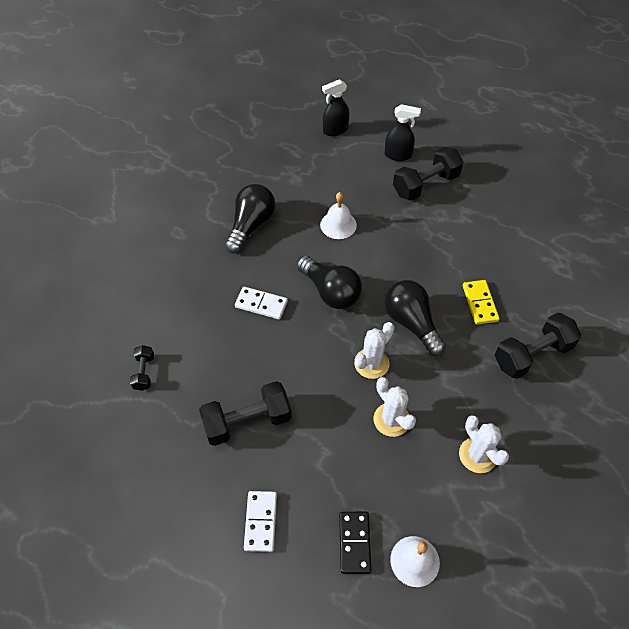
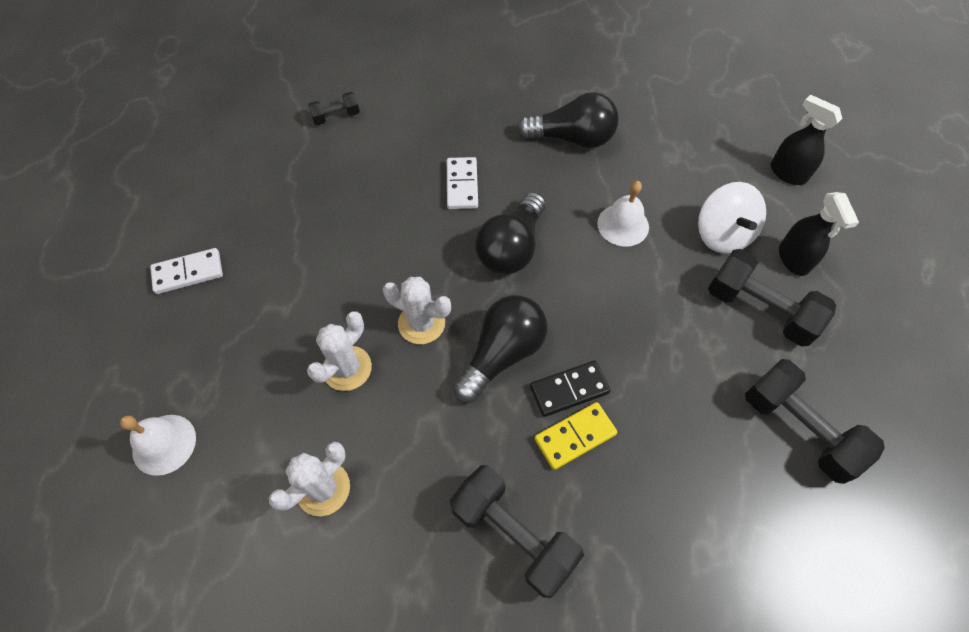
camera: 70 degrees right, 5 degrees up
black dumbbell [199,381,292,446] -> black dumbbell moved to [745,359,885,484]
black domino [339,512,371,574] -> black domino moved to [530,361,610,417]
none -> white spinning top [698,182,766,254]

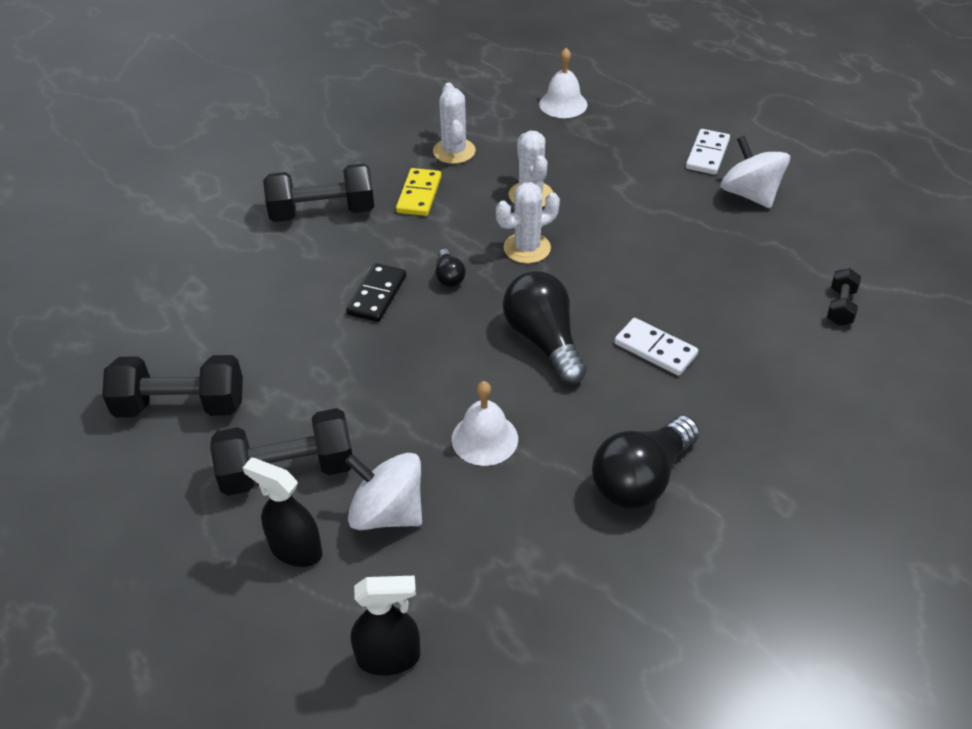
camera: 130 degrees right, 15 degrees down
black light bulb [453,295,547,403] -> black light bulb [436,249,466,287], size x0.47
yellow domino [534,402,617,470] -> yellow domino moved to [396,168,441,216]
none -> white spinning top [720,136,790,208]

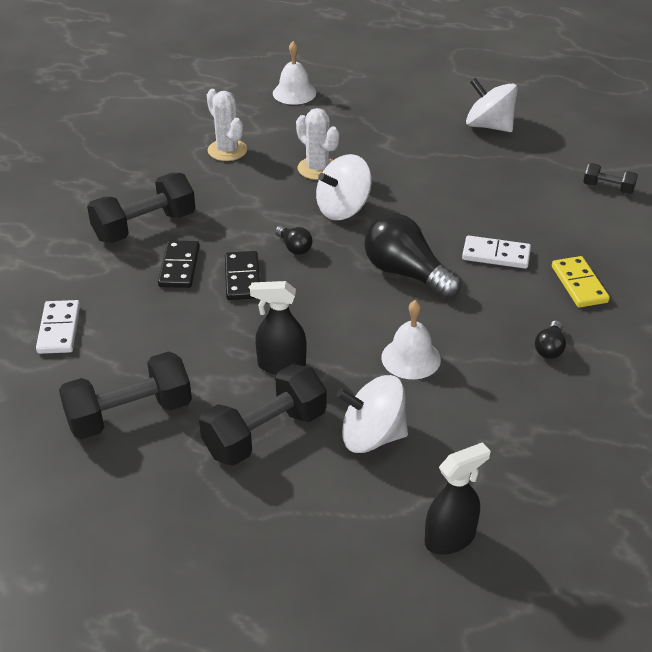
camera: 25 degrees left, 5 degrees down
black spray bottle [243,458,323,567] -> black spray bottle moved to [250,281,307,375]
yellow domino [396,168,441,216] -> yellow domino moved to [552,256,610,308]
white cactus [496,182,560,264] -> white spinning top [316,154,372,220]
black light bulb [592,416,700,509] -> black light bulb [535,320,566,359], size x0.47
white domino [686,129,730,175] -> white domino moved to [36,300,80,354]
black dumbbell [827,268,861,326] -> black dumbbell turned 60 degrees counterclockwise [583,163,638,194]
none -> black domino [158,240,200,288]

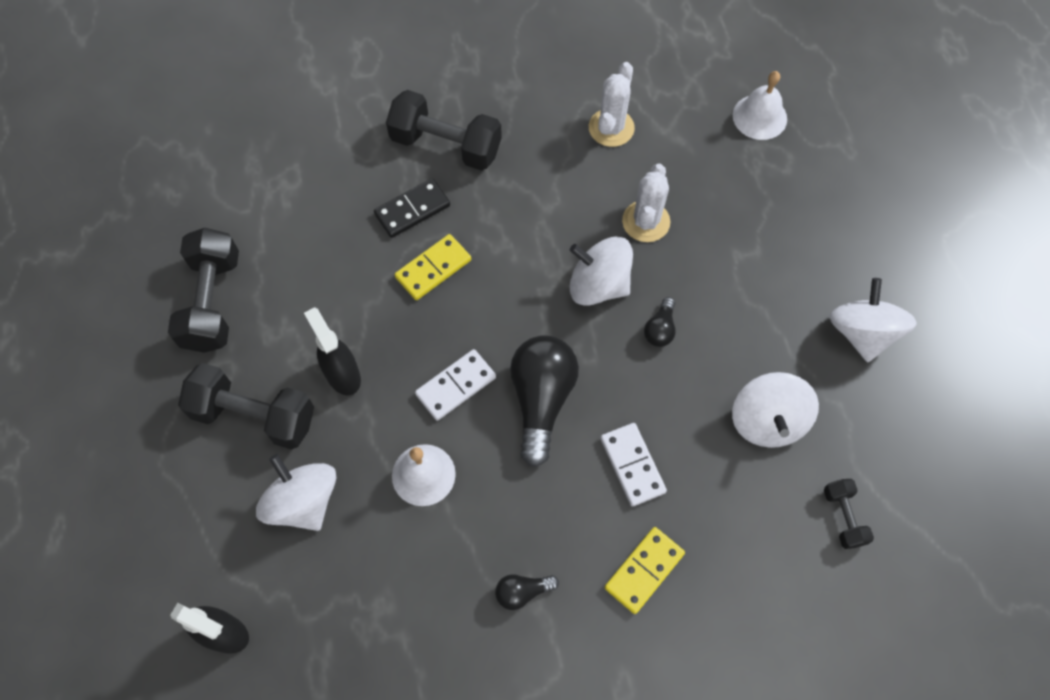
camera: 55 degrees right, 25 degrees up
white domino [36,300,80,354] -> white domino moved to [415,349,496,421]
black dumbbell [59,352,192,439] -> black dumbbell turned 60 degrees clockwise [168,228,239,353]
black domino [225,251,260,300] -> yellow domino [395,234,471,300]
black light bulb [275,225,312,255] -> black light bulb moved to [644,297,676,347]
none -> white spinning top [732,372,819,448]

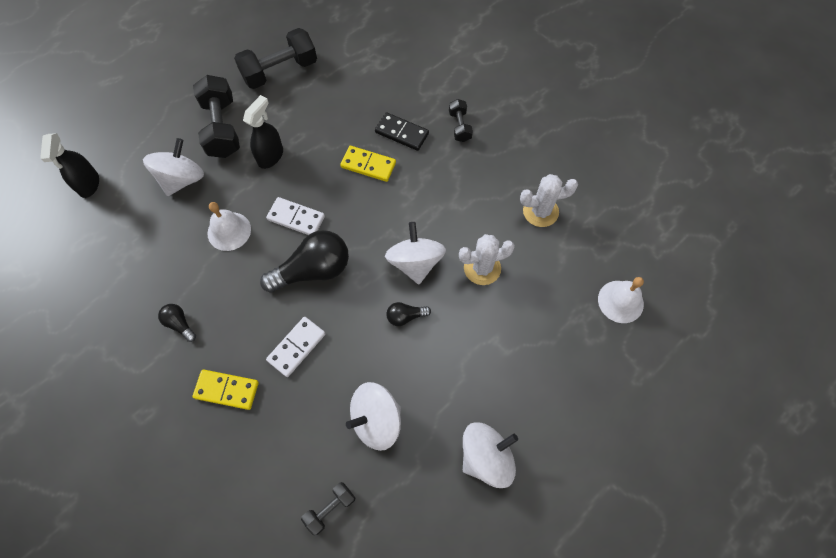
camera: 60 degrees right, 0 degrees up
black dumbbell [386,90,502,171] -> black dumbbell [449,99,473,142], size x0.52

